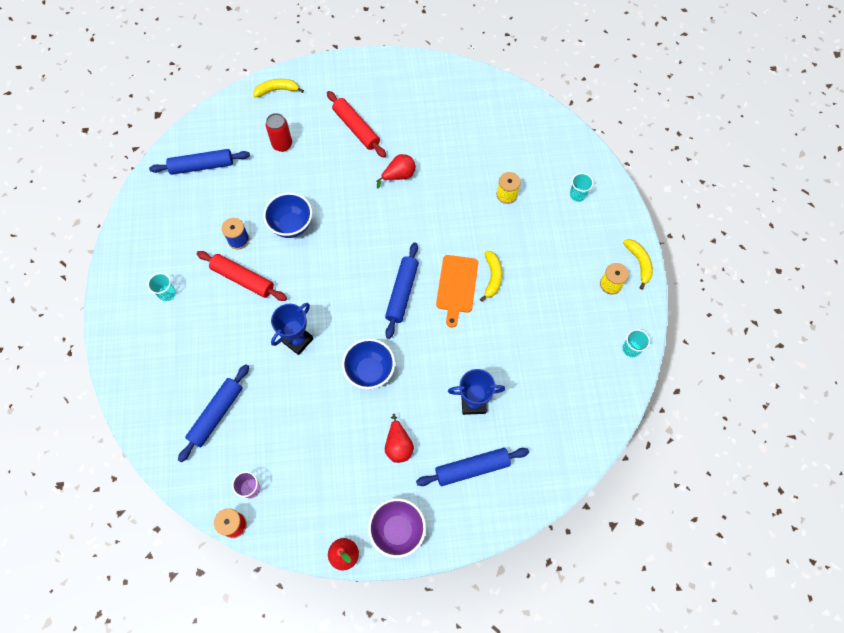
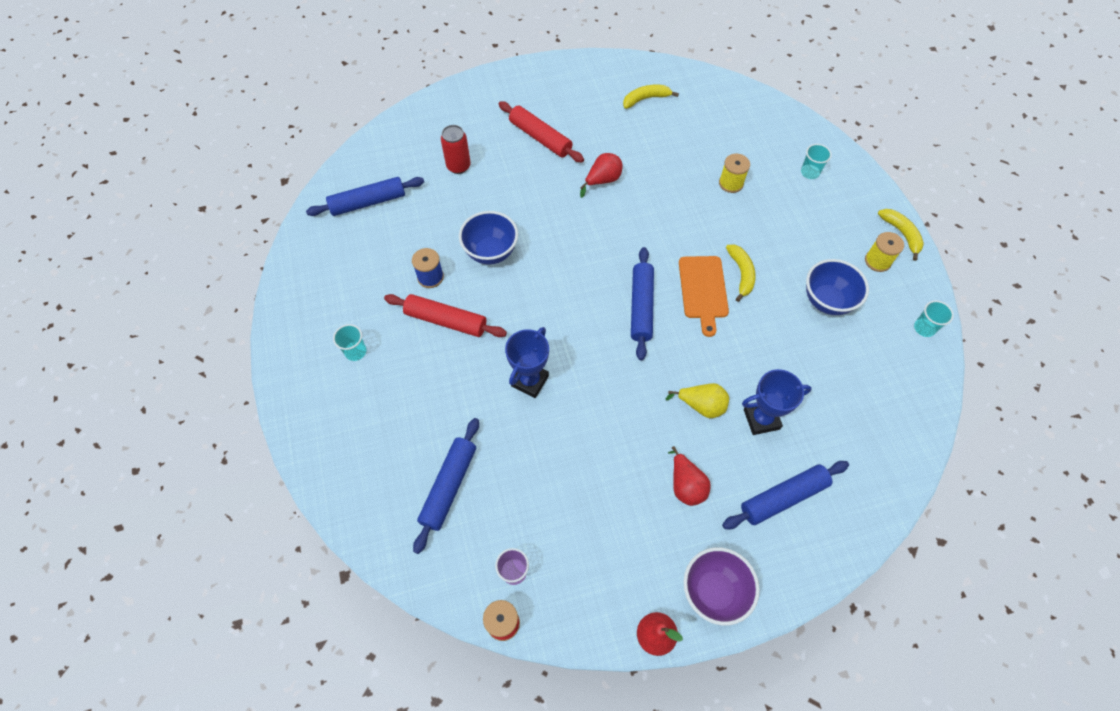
camera: 10 degrees left, 5 degrees down
yellow banana [253,79,304,98] -> yellow banana moved to [623,85,679,109]
blue bowl [342,338,395,389] -> blue bowl moved to [806,259,869,315]
none -> yellow pear [666,383,729,418]

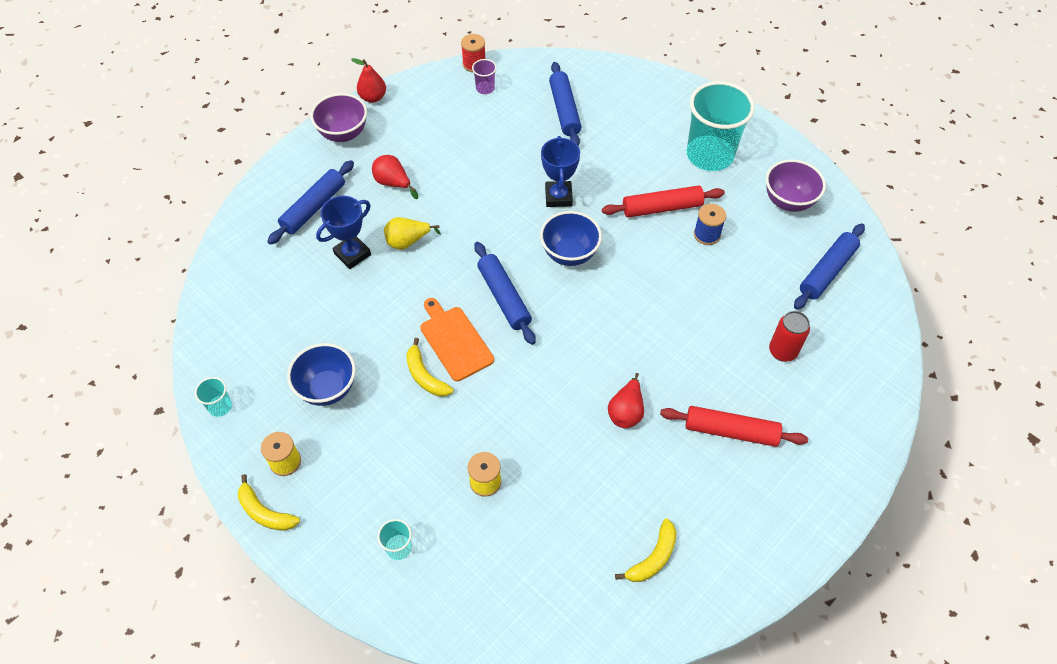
camera: 150 degrees right, 5 degrees down
turquoise cup [333,324,366,361] -> turquoise cup [687,81,755,171], size x2.41
blue bowl [459,211,518,265] -> blue bowl moved to [540,211,602,266]
none -> purple bowl [766,159,826,212]

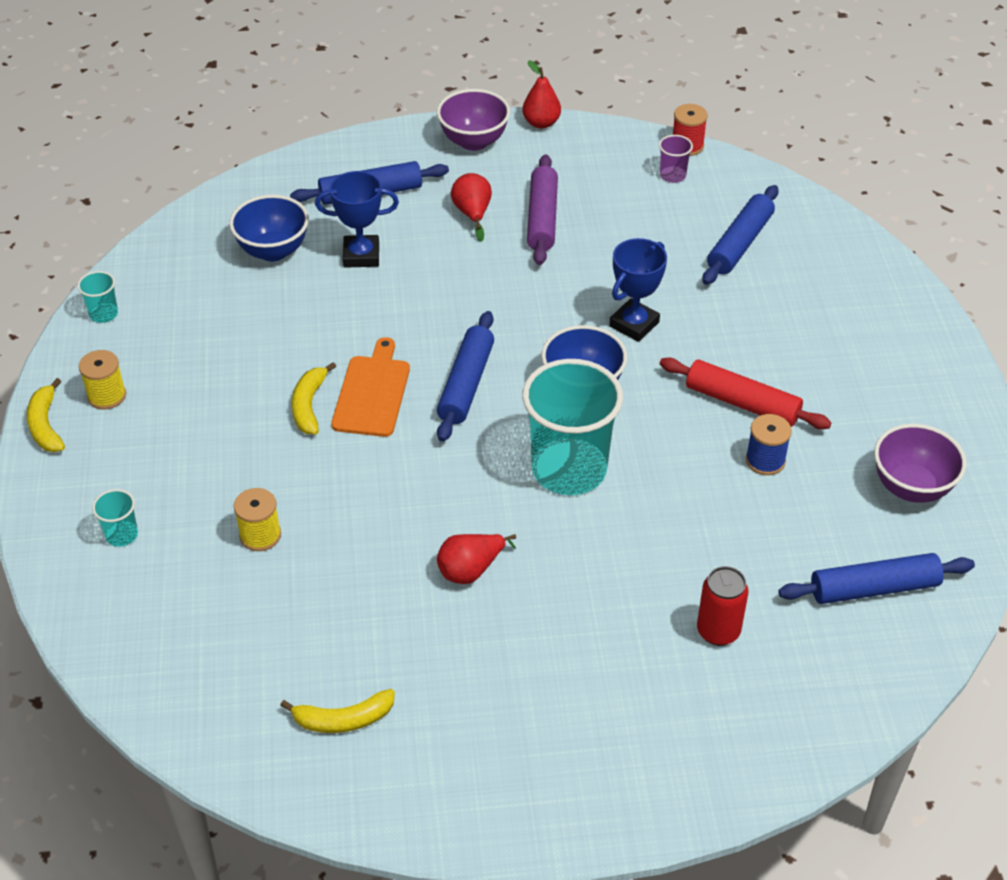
camera: 40 degrees right, 10 degrees down
blue bowl [287,343,356,406] -> blue bowl moved to [229,195,309,261]
yellow pear [384,217,441,250] -> none
red rolling pin [660,406,808,447] -> none
turquoise cup [687,81,755,171] -> turquoise cup moved to [522,359,623,495]
none -> purple rolling pin [527,154,558,265]

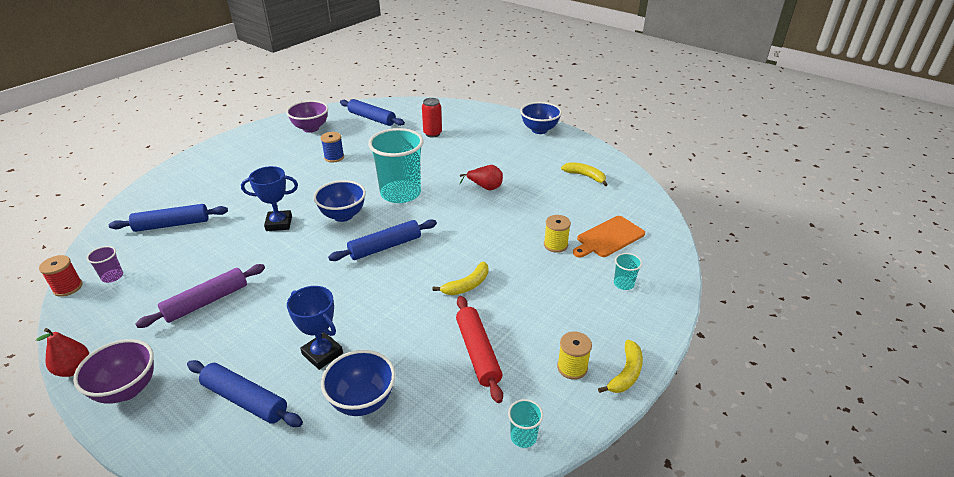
camera: 135 degrees left, 10 degrees down
orange cutting board [331,337,410,437] -> orange cutting board moved to [573,216,645,257]
red pear [451,173,492,242] -> none
red rolling pin [660,358,832,429] -> red rolling pin moved to [456,296,503,403]
none -> blue bowl [520,102,562,134]

